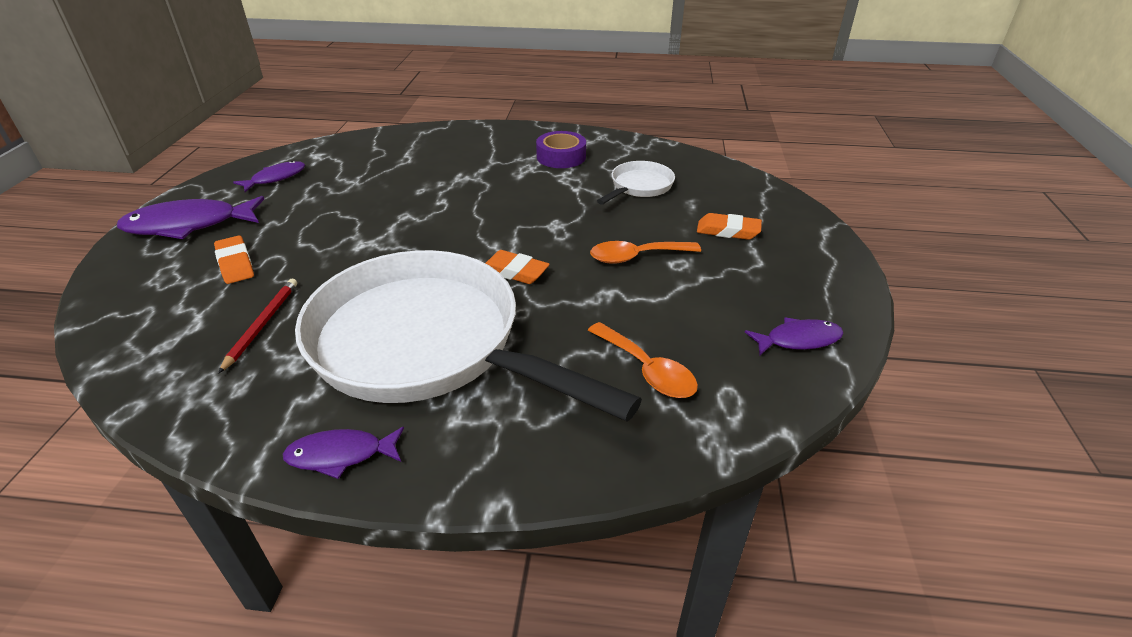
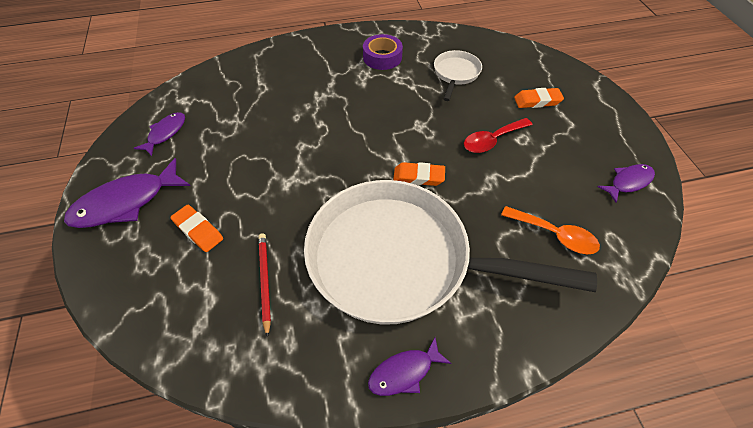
camera: 20 degrees left, 15 degrees up
orange spoon [590,241,701,264] -> red spoon [464,118,532,153]

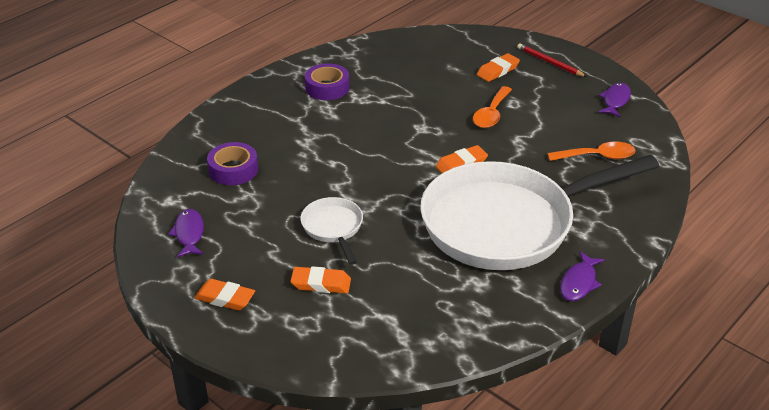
camera: 35 degrees left, 15 degrees down
purple fish [64,158,191,228] -> orange eraser [194,279,255,311]
red pencil [259,233,271,338] -> red pencil moved to [517,43,587,77]
white pan [434,50,482,101] -> white pan moved to [301,197,363,265]
red spoon [464,118,532,153] -> orange spoon [473,86,512,128]
none -> purple tape [207,142,258,185]

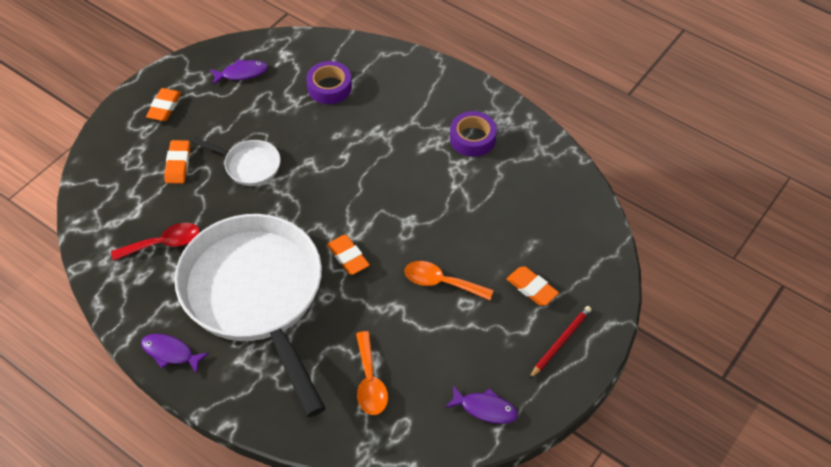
camera: 85 degrees right, 15 degrees up
white pan [301,197,363,265] -> white pan turned 45 degrees clockwise [191,137,281,186]
none -> red spoon [111,223,200,261]

